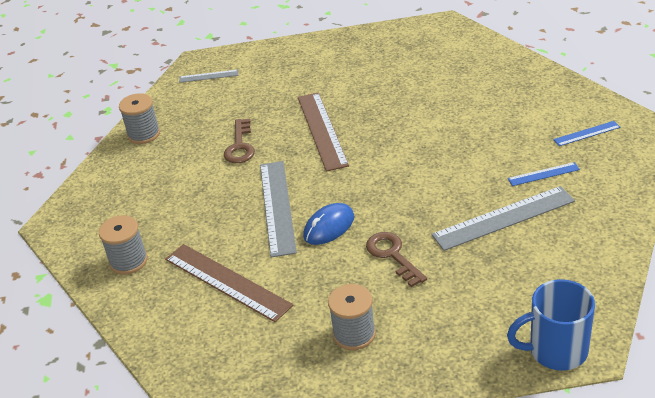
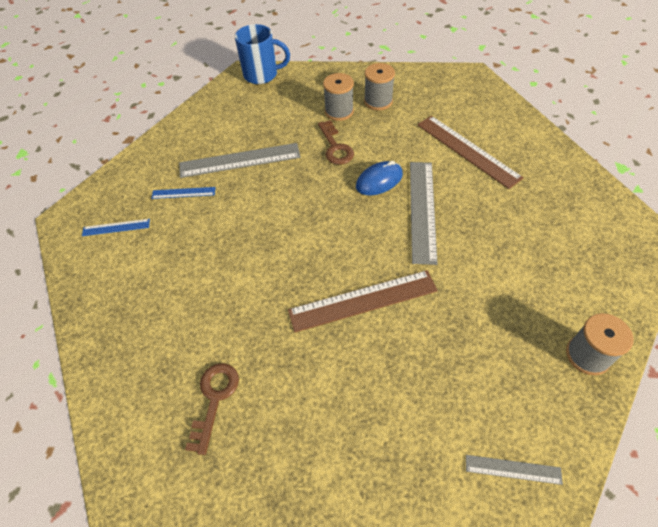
camera: 170 degrees left, 15 degrees up
grey spool [99,215,148,275] -> grey spool moved to [323,73,354,121]
brown key [224,119,255,163] -> brown key moved to [185,363,239,455]
brown ruler [298,92,349,172] -> brown ruler turned 75 degrees clockwise [288,270,438,332]

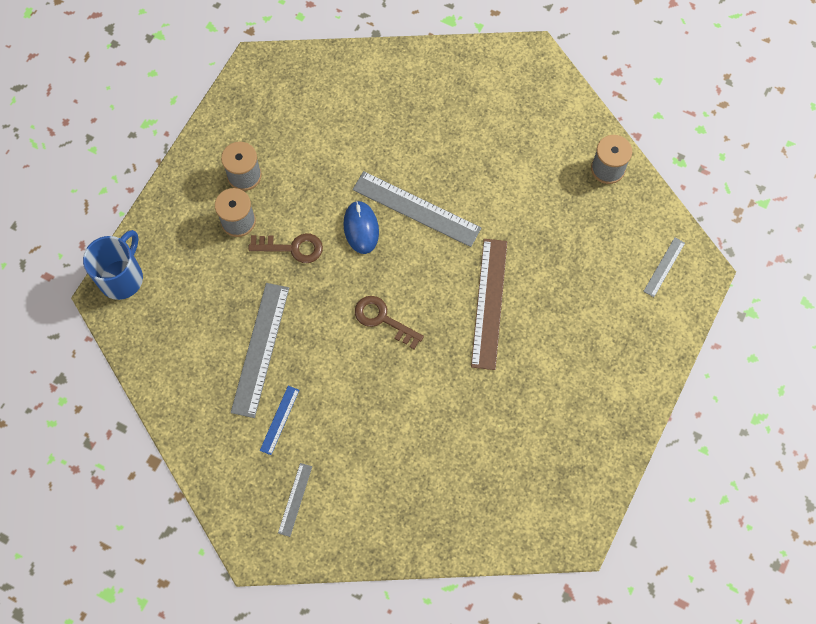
camera: 70 degrees left, 15 degrees up
blue ruler [82,219,150,236] -> grey ruler [278,463,312,537]
brown key [185,363,239,455] -> brown key moved to [355,296,424,349]
brown ruler [417,116,524,189] -> none

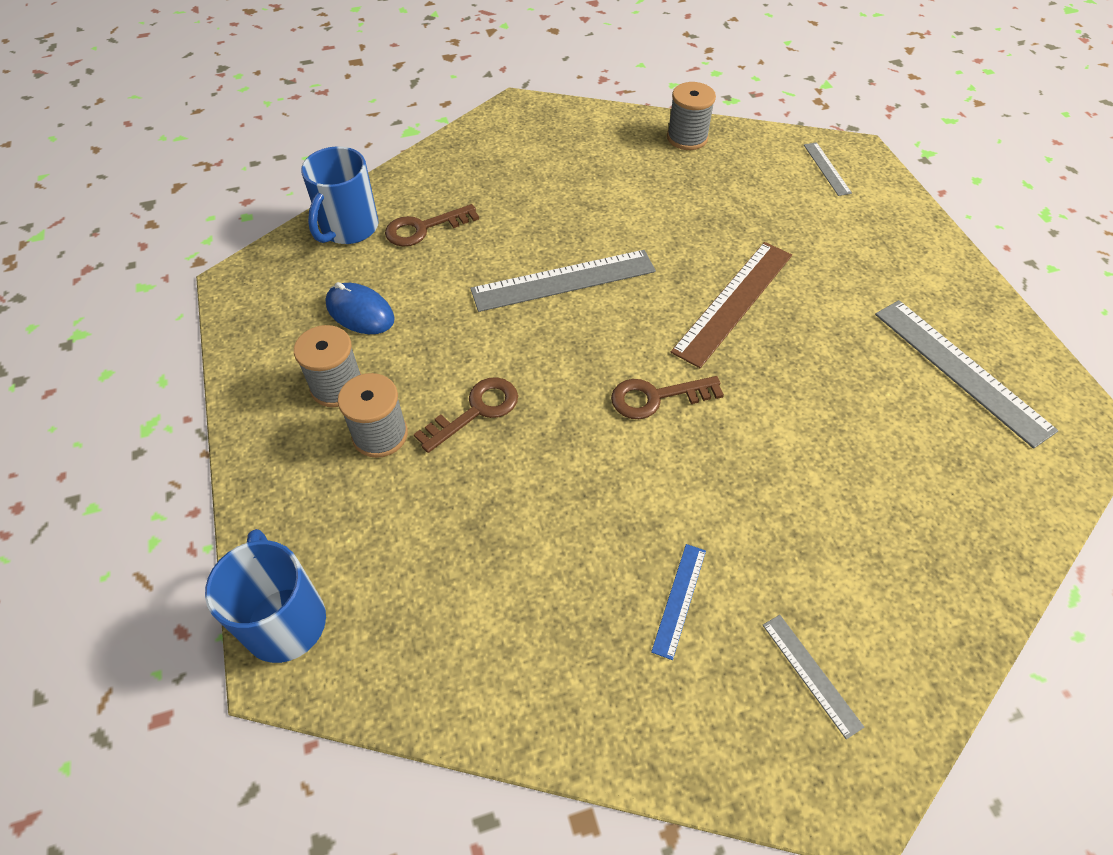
camera: 45 degrees left, 15 degrees down
grey ruler [231,283,289,418] -> grey ruler moved to [875,300,1059,449]
blue ruler [260,386,299,455] -> blue ruler turned 45 degrees clockwise [651,544,706,660]
blue mouse [343,201,379,254] -> blue mouse moved to [325,282,395,334]
brown ruler [471,239,507,370] -> brown ruler turned 75 degrees clockwise [671,242,792,368]
none -> blue mug [301,146,379,244]
none -> brown key [385,204,479,247]

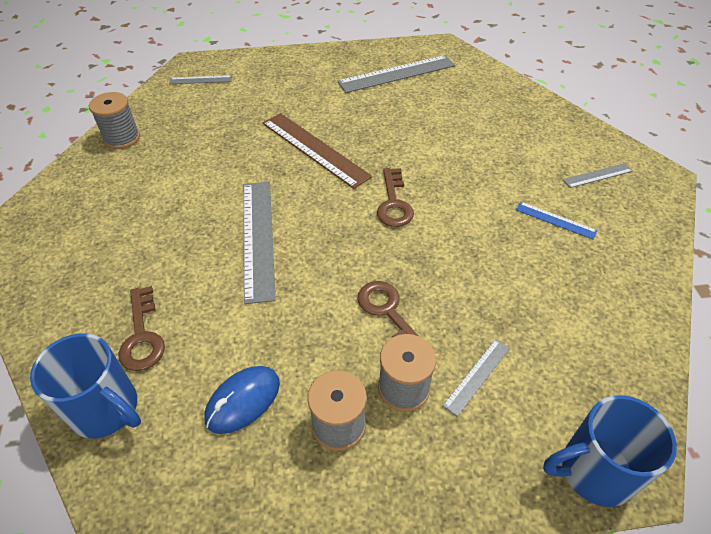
camera: 80 degrees left, 5 degrees down
none -> grey ruler [443,339,510,417]

